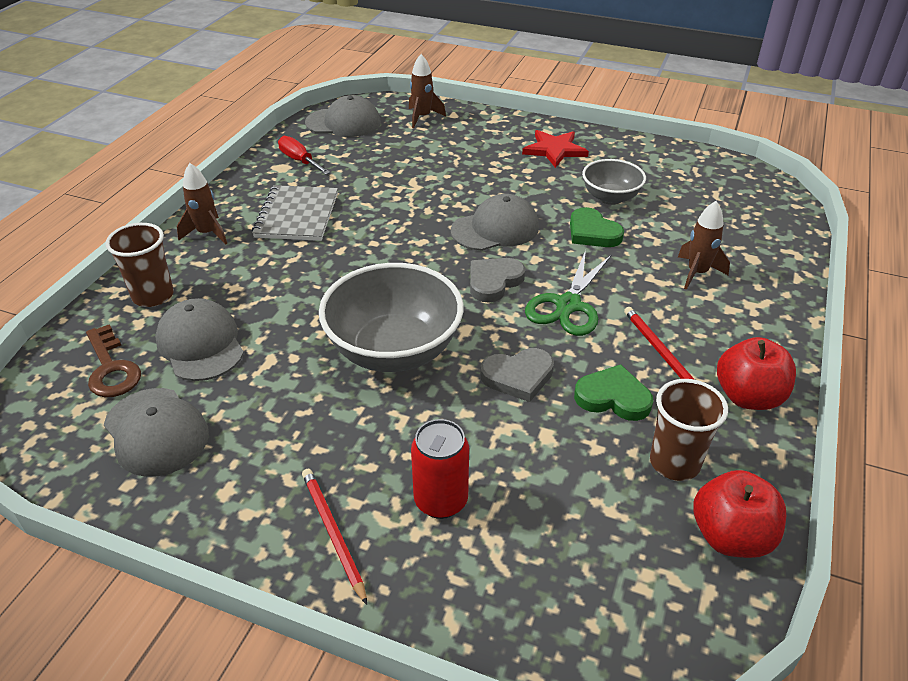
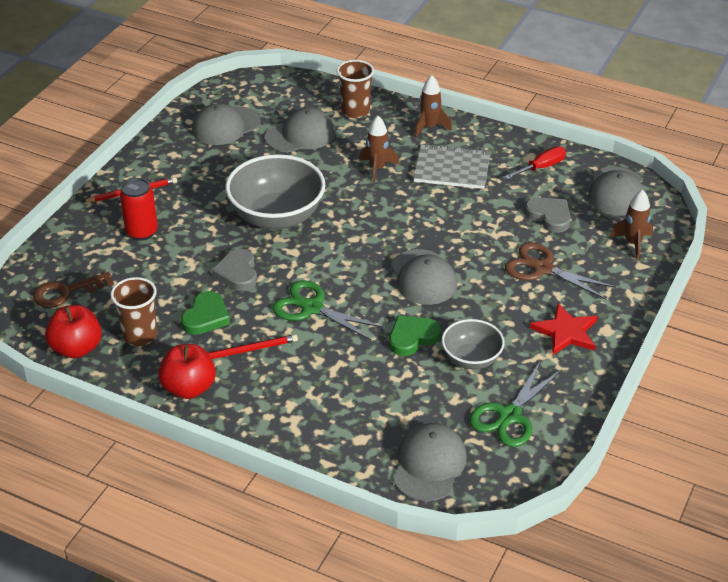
camera: 95 degrees right, 0 degrees up
brown key [86,324,141,397] -> brown key moved to [33,272,114,308]
grey heart [470,258,525,303] -> grey heart moved to [525,197,571,233]
brown rocket [678,201,730,290] -> brown rocket moved to [359,116,399,183]
none -> grey cap [393,423,467,502]
none -> green scissors [469,360,562,447]
none -> brown scissors [505,242,616,300]

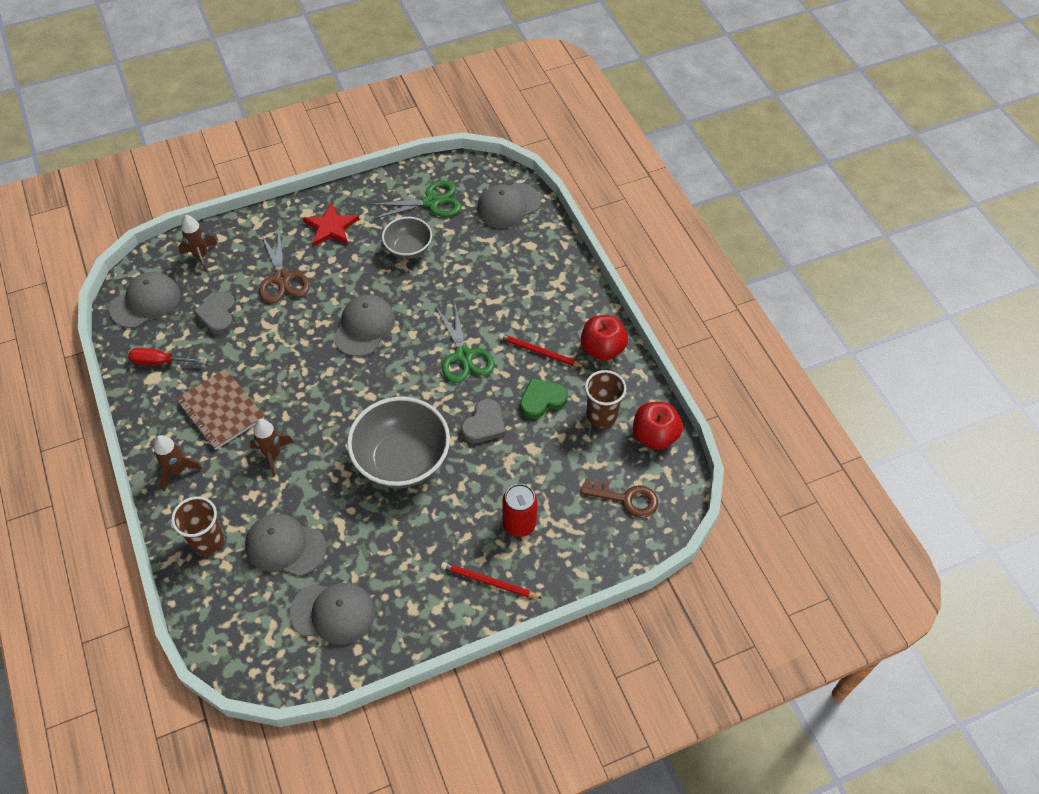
camera: 140 degrees left, 15 degrees up
green heart [389,316,441,356] -> none
grey notebook [413,144,491,189] -> brown notebook [176,369,265,450]

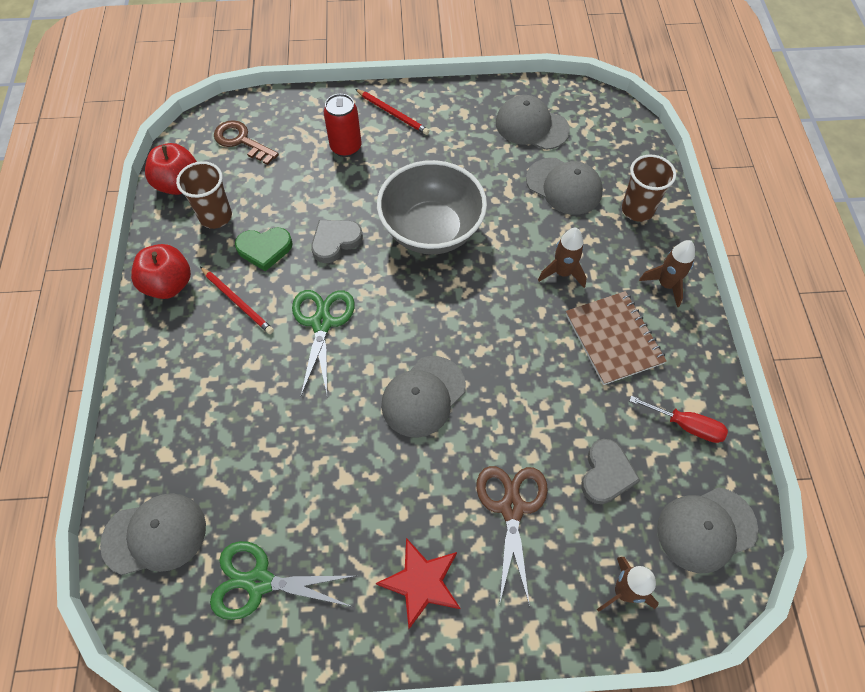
camera: 160 degrees left, 5 degrees up
grey bowl [382,217,432,259] -> none

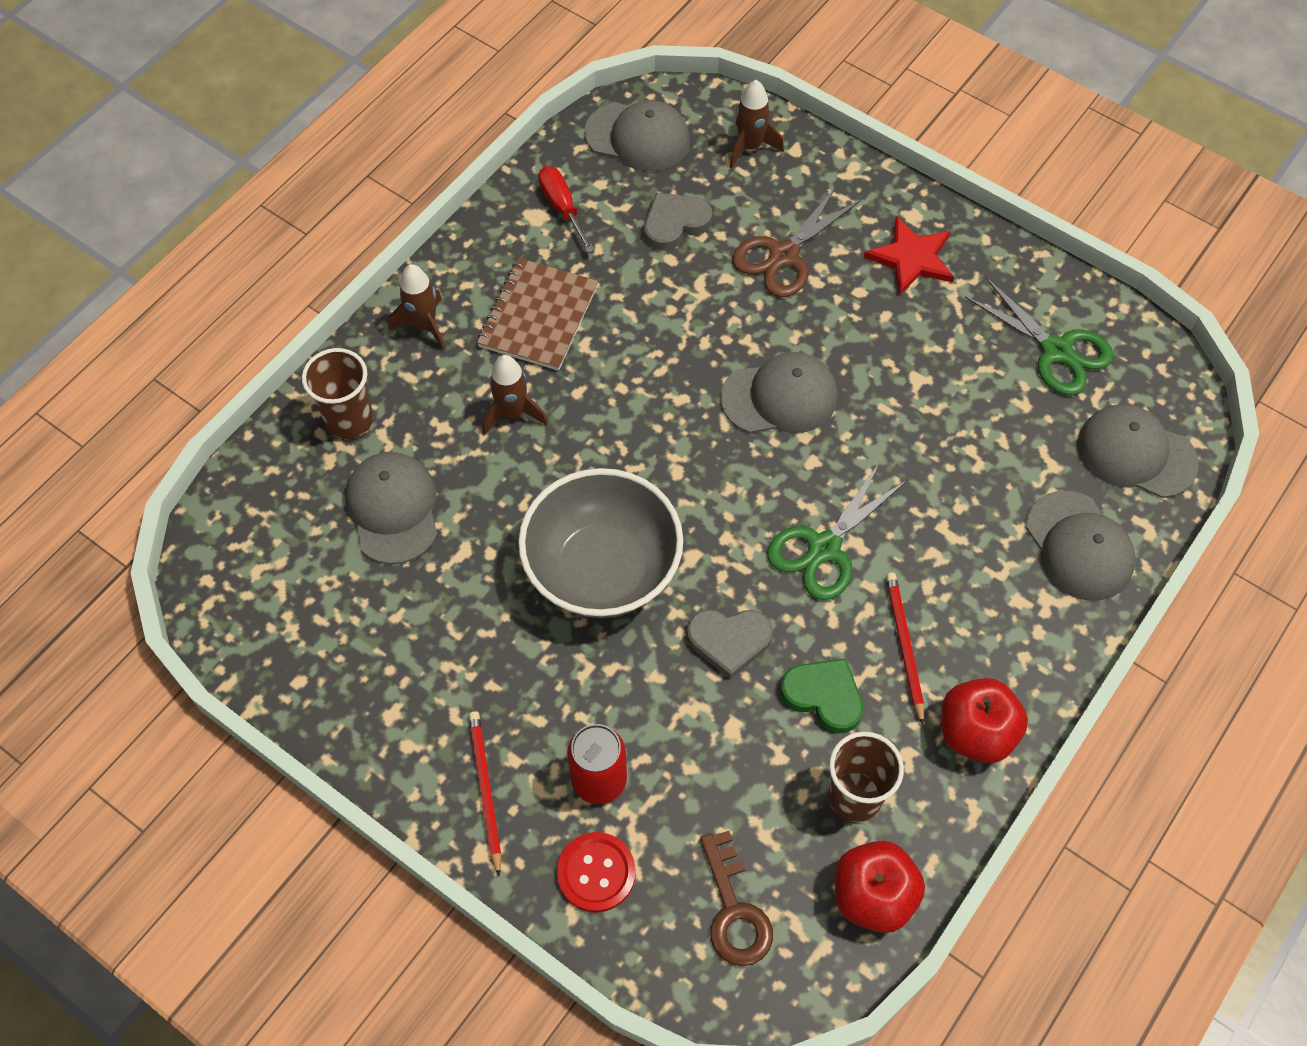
camera: 140 degrees left, 0 degrees up
grey cap [496,95,570,150] -> grey cap moved to [1026,491,1136,601]
none -> red button [557,832,636,913]

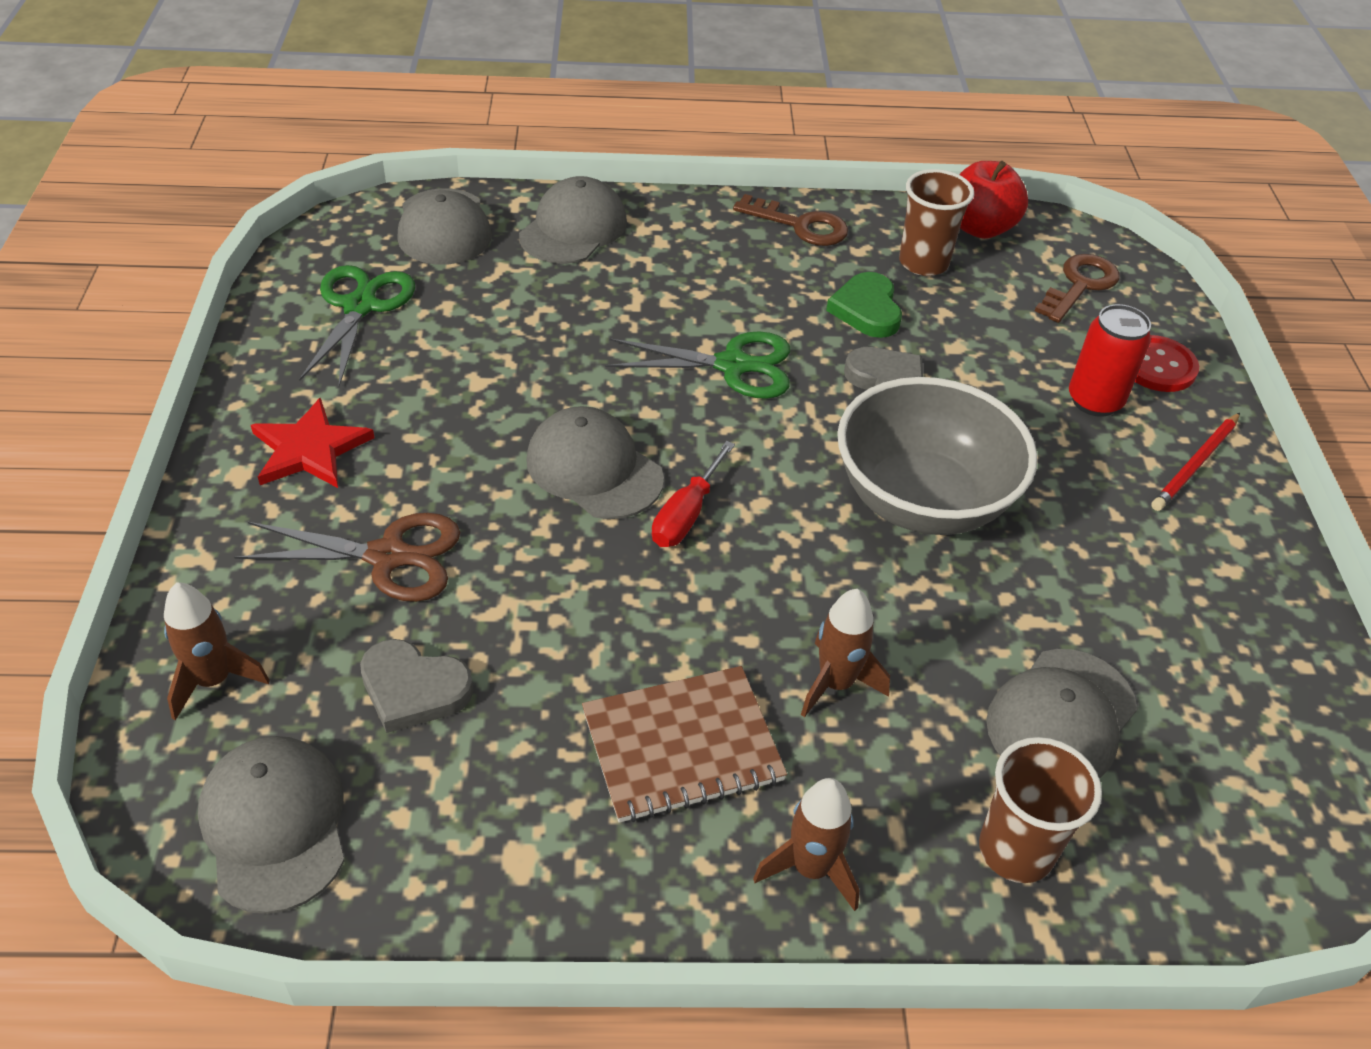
camera: 130 degrees left, 15 degrees down
red screwdriver [538,166,595,253] -> red screwdriver moved to [652,441,735,547]
red pencil [886,573,924,725] -> none
red apple [941,678,1028,763] -> brown key [733,194,848,246]

